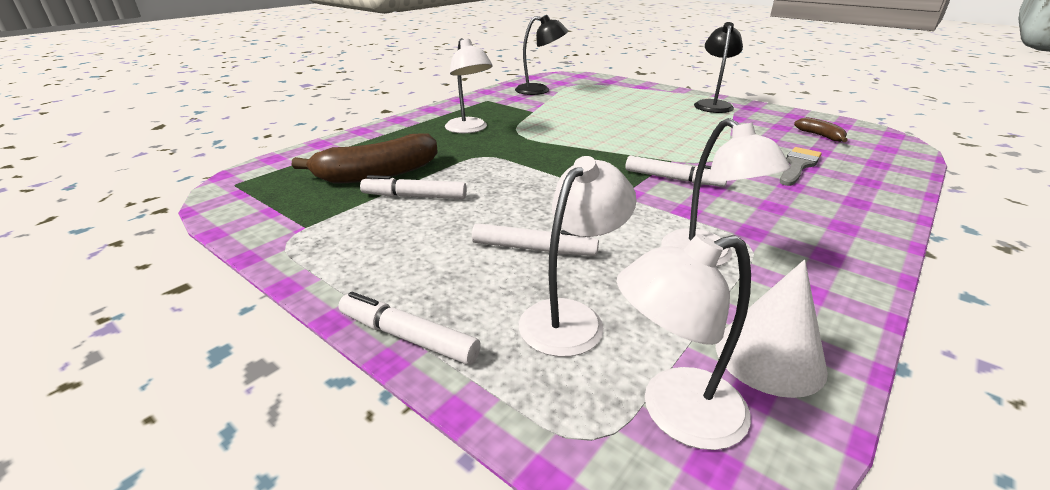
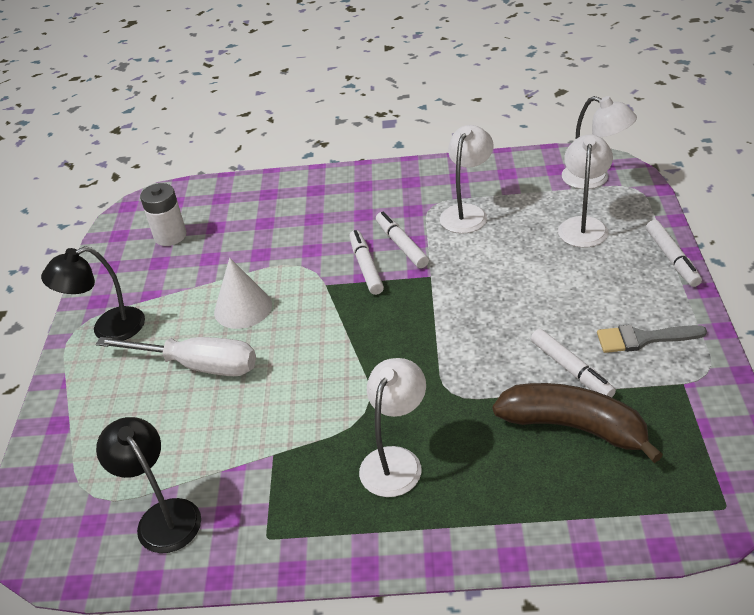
camera: 125 degrees left, 10 degrees up
white marker [472,223,599,256] -> white marker moved to [376,212,429,268]
white lamp [519,156,637,357] -> white lamp turned 105 degrees clockwise [558,134,613,248]
white cone [716,260,828,398] -> white cone moved to [214,258,272,329]
grey brush [780,147,822,186] -> grey brush moved to [597,325,707,353]
brown banana [794,117,848,142] -> white battery [140,183,186,246]
none -> white screwdriver [96,337,256,376]

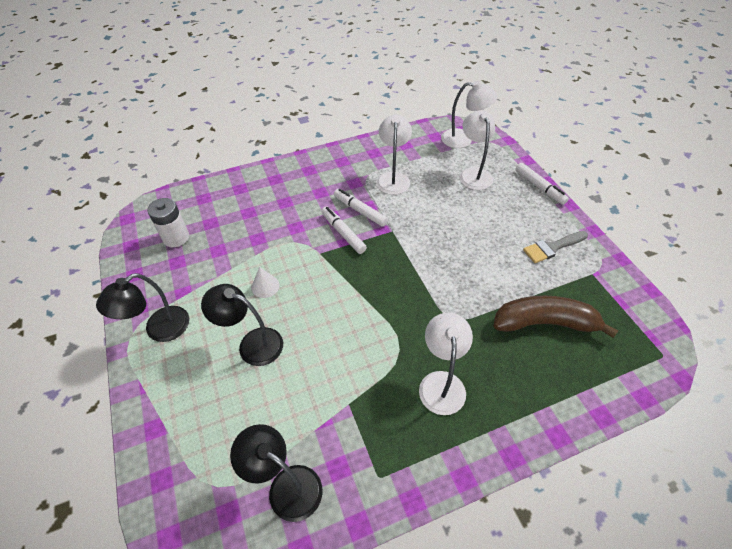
camera: 25 degrees left, 10 degrees up
white screwdriver [96,337,256,376] -> black lamp [201,284,283,366]
white cone [214,258,272,329] -> white cone [251,267,279,298], size x0.61
white marker [531,329,616,397] -> none

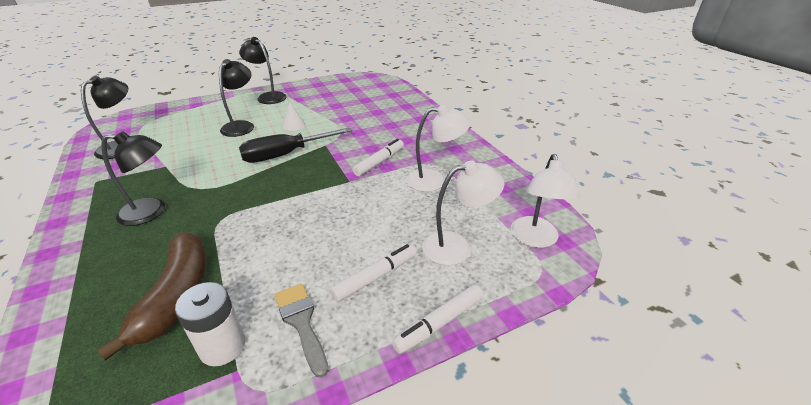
camera: 85 degrees right, 15 degrees down
white battery [147,198,189,247] -> white battery moved to [175,282,245,366]
white marker [321,206,367,254] -> white marker moved to [330,244,416,302]
white lamp [419,313,473,415] -> black lamp [101,131,165,226]
none -> black screwdriver [239,127,352,163]

